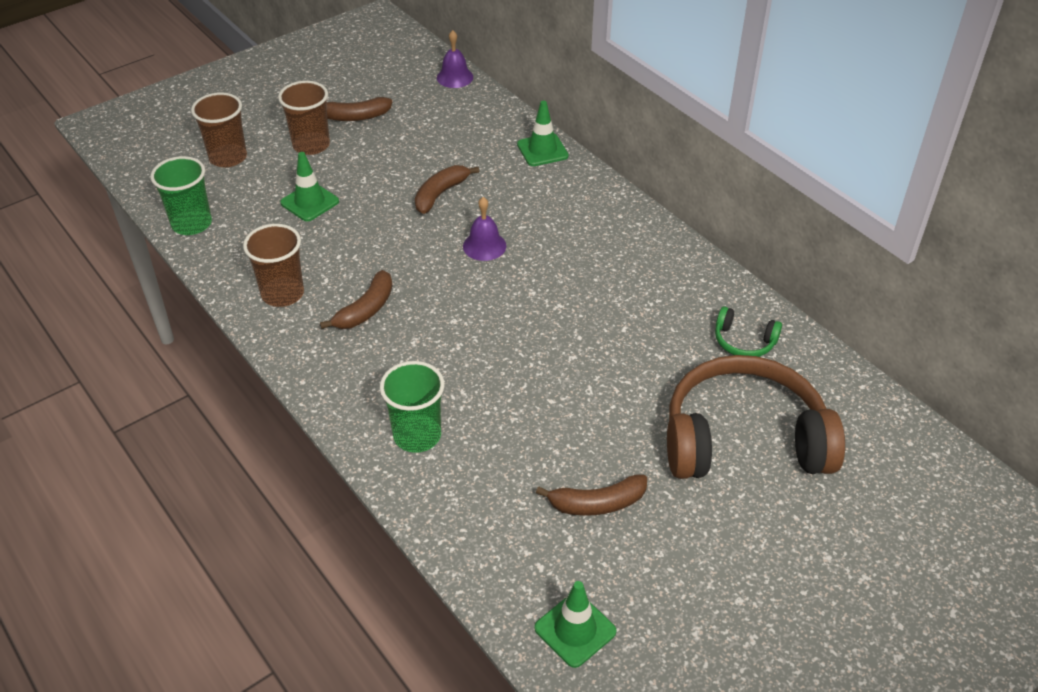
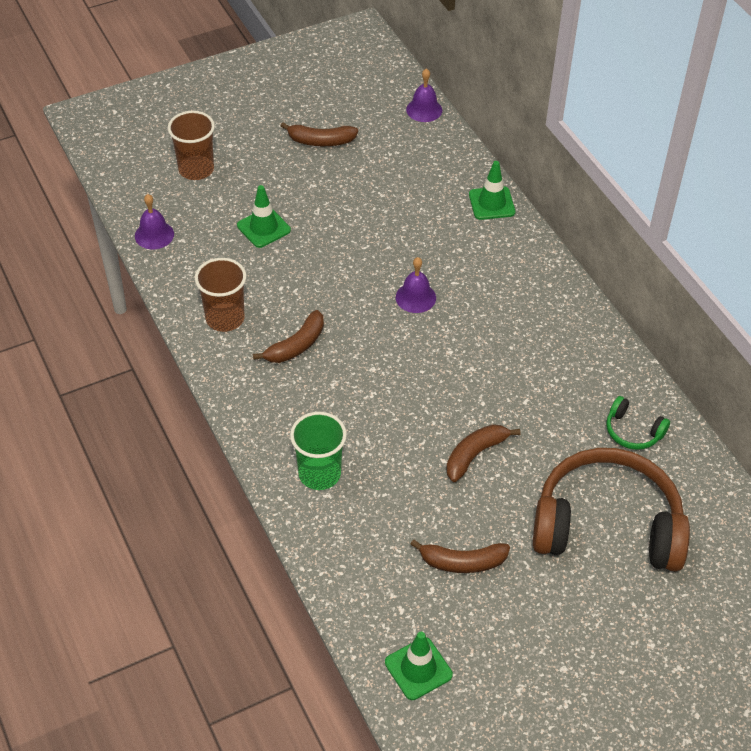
camera: 10 degrees right, 5 degrees up
green cup [151,156,212,235] -> purple bell [135,194,174,249]
brown cup [278,81,330,155] -> none
brown banana [415,165,479,214] -> brown banana moved to [446,424,520,482]

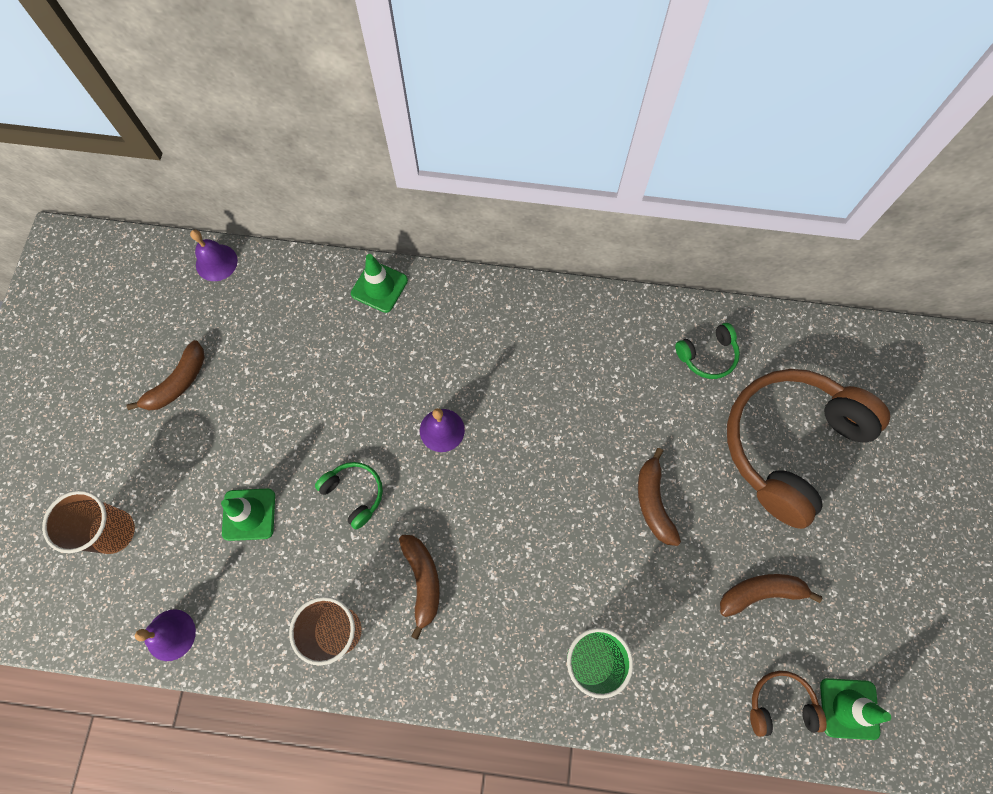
camera: 55 degrees left, 20 degrees up
brown banana [410,539,510,573] -> brown banana turned 135 degrees counterclockwise [720,574,822,617]
none -> green headphones [315,462,383,530]
none -> brown headphones [750,671,827,737]

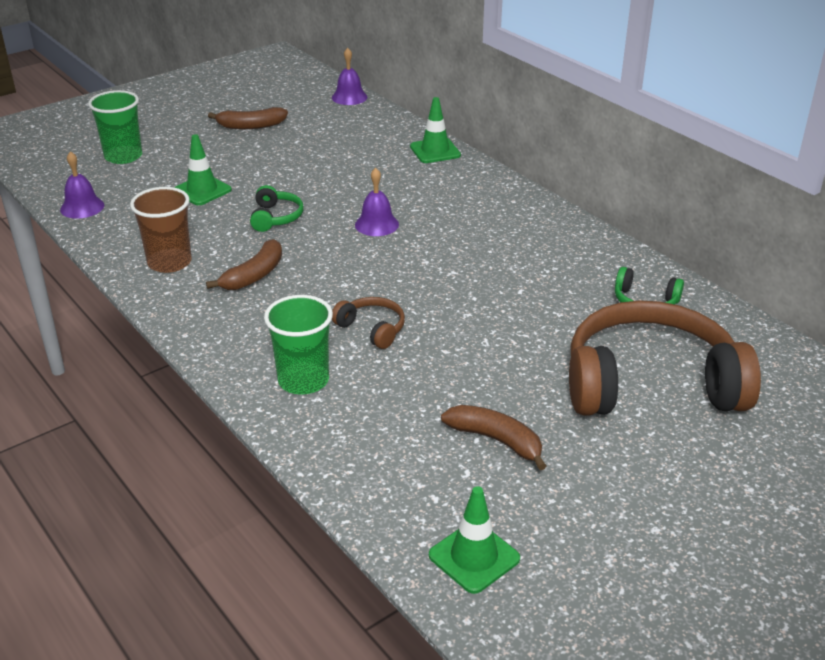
camera: 45 degrees right, 35 degrees down
brown cup [42,490,135,554] -> green cup [88,90,142,164]
brown banana [638,448,681,546] -> none
brown headphones [750,671,827,737] -> brown headphones moved to [332,297,405,349]

